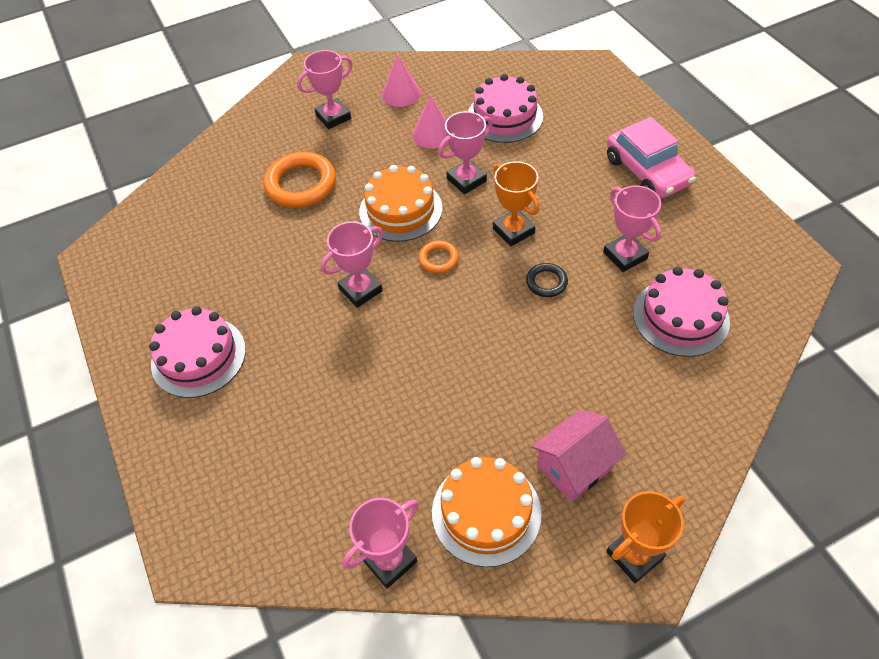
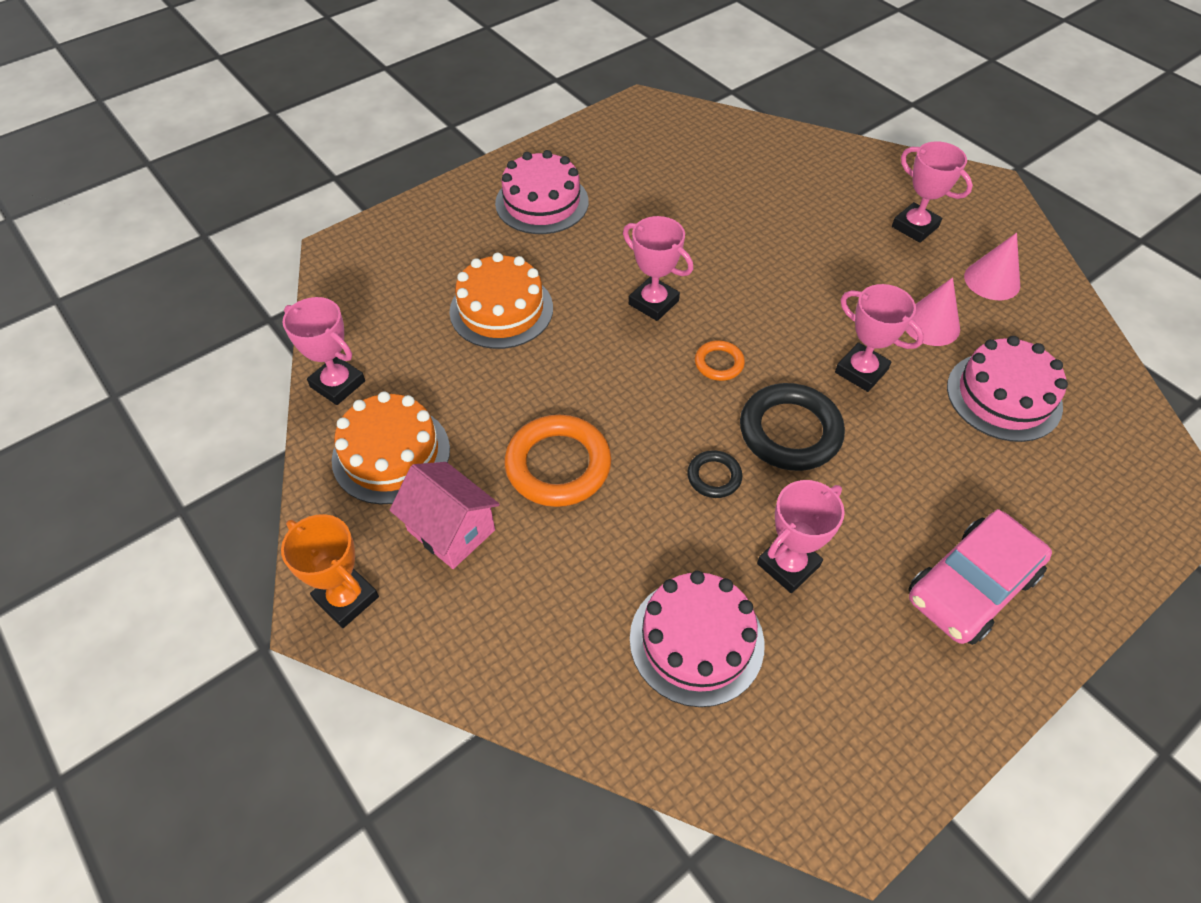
camera: 75 degrees right, 0 degrees up
orange ring [264,152,336,208] -> orange ring moved to [504,415,611,507]
orange cake [359,165,442,242] -> orange cake moved to [449,253,553,349]
orange trophy [493,161,539,247] -> black ring [740,383,845,471]

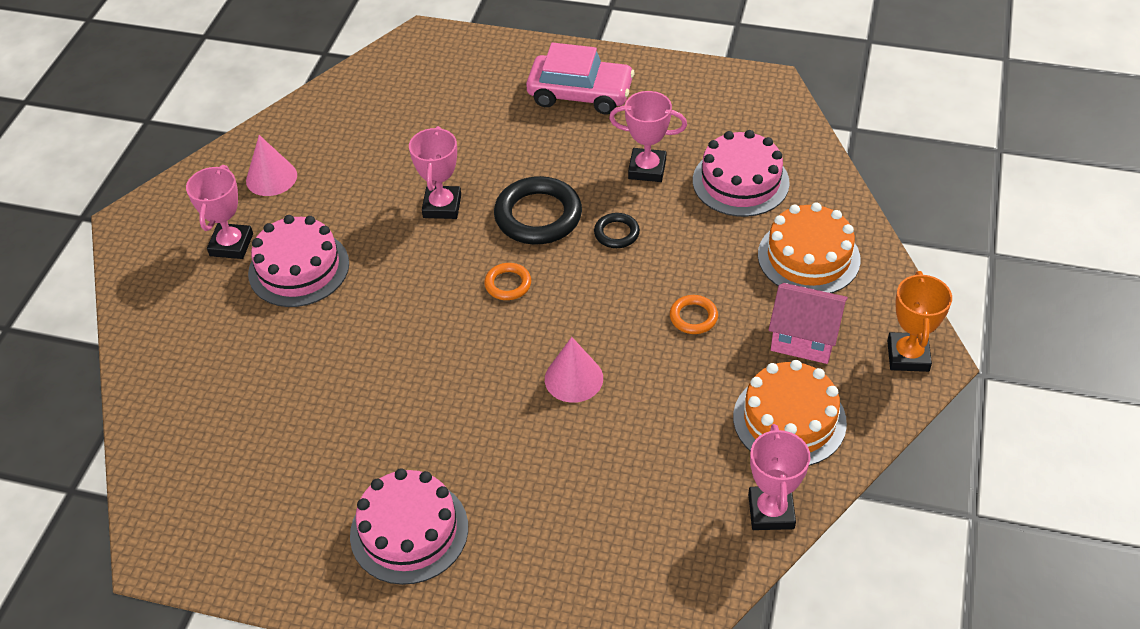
camera: 125 degrees left, 5 degrees down
pink house [390,462,500,569] -> pink house turned 75 degrees counterclockwise [769,283,848,364]
orange cake [449,253,553,349] -> orange cake moved to [758,203,861,293]
orange ring [504,415,611,507] -> orange ring [670,295,718,334], size x0.51
pink trophy [623,216,693,321] -> none
pink cone [906,277,960,346] -> pink cone moved to [545,337,603,403]
pink cake [947,336,1068,442] -> pink cake moved to [248,215,349,307]

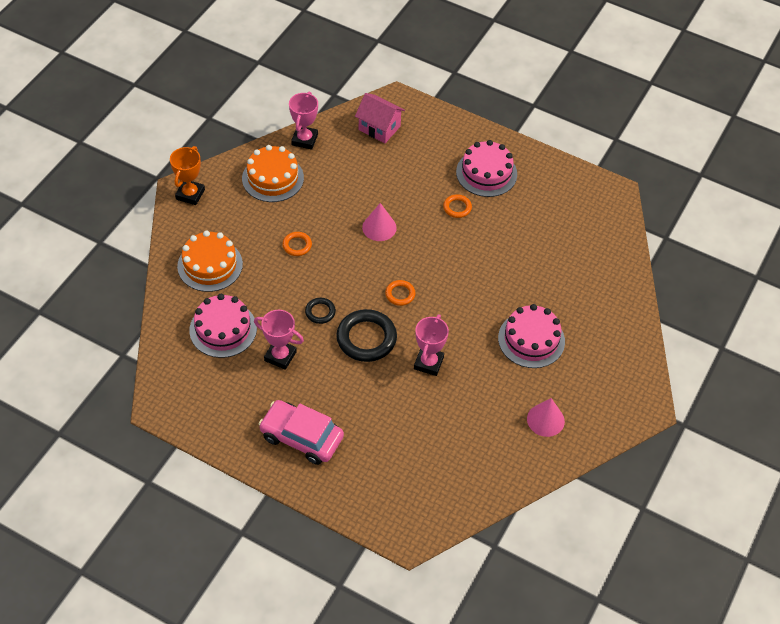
camera: 170 degrees left, 5 degrees up
pink trophy [186,165,253,259] -> none
pink house [769,283,848,364] -> pink house moved to [355,93,405,143]
none -> orange ring [443,194,472,218]

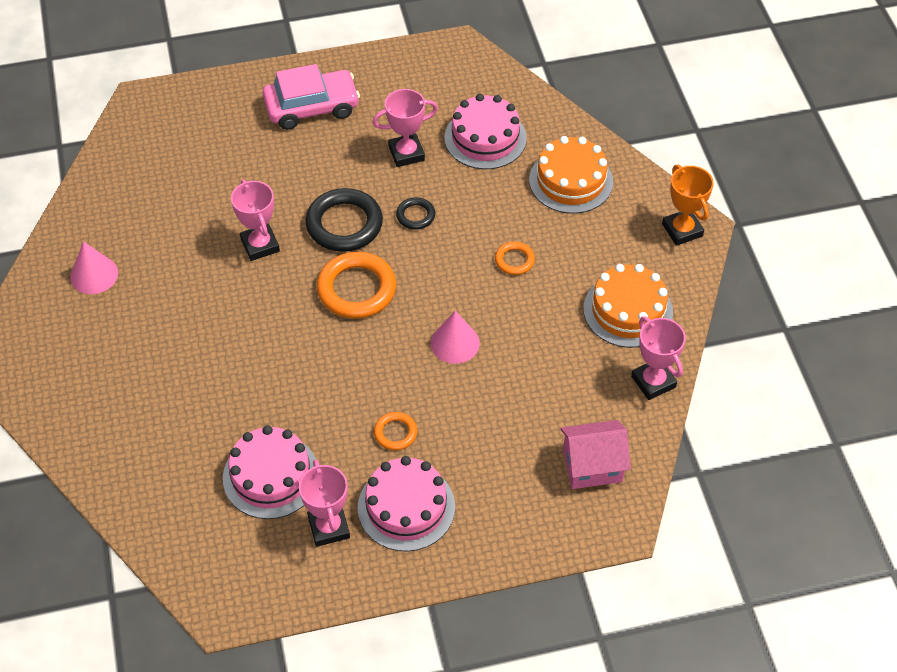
camera: 140 degrees right, 0 degrees up
orange ring [385,280,416,306] -> orange ring [317,252,396,319], size x1.95
pink cake [498,304,565,368] -> pink cake moved to [223,425,317,519]
none -> pink trophy [299,459,350,547]

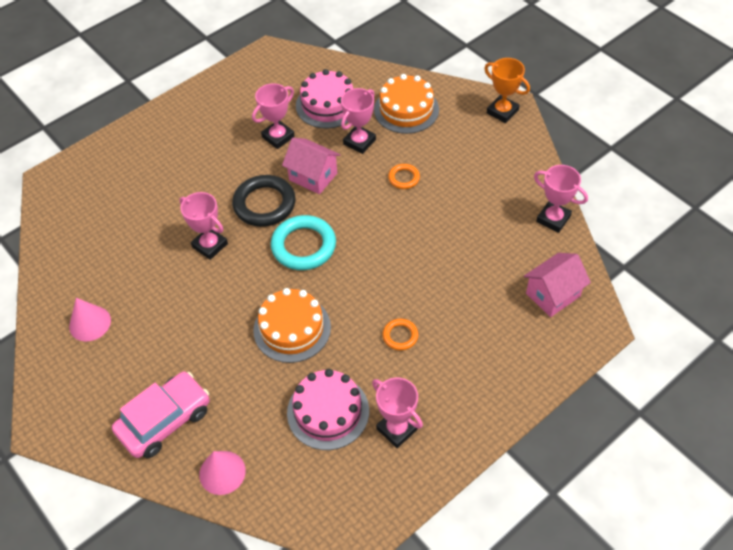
camera: 25 degrees left, 0 degrees up
pink car [263,64,360,130] -> pink car moved to [112,372,210,458]
orange ring [317,252,396,319] -> turquoise ring [271,215,336,270]
pink cake [358,456,455,552] -> none
black ring [396,197,435,230] -> pink house [282,138,340,194]
pink cone [431,311,480,364] -> pink cone moved to [199,451,246,495]
orange cake [583,264,673,348] -> orange cake moved to [254,288,331,363]
none -> pink trophy [341,88,376,154]

